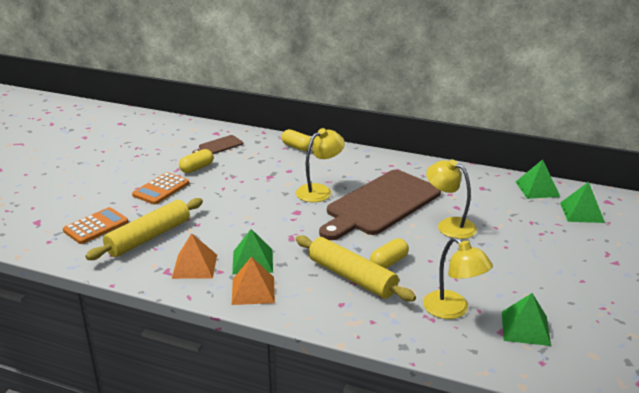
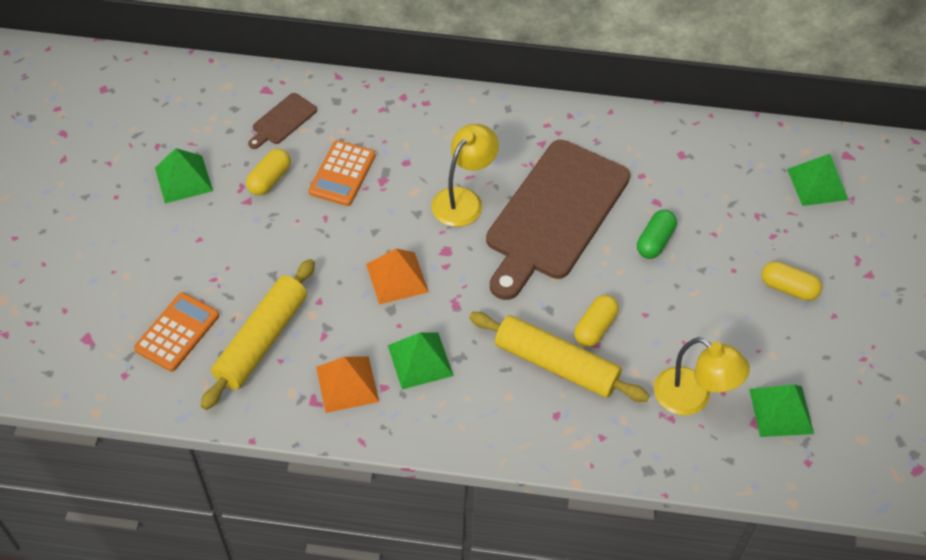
camera: 15 degrees left, 25 degrees up
orange calculator [132,172,189,204] -> orange calculator moved to [309,140,376,206]
orange pyramid [232,257,275,305] -> orange pyramid moved to [366,249,429,305]
yellow capsule [281,129,313,151] -> yellow capsule moved to [762,261,822,301]
yellow lamp [426,159,477,239] -> green capsule [637,210,677,259]
green pyramid [516,159,560,199] -> green pyramid moved to [155,148,213,204]

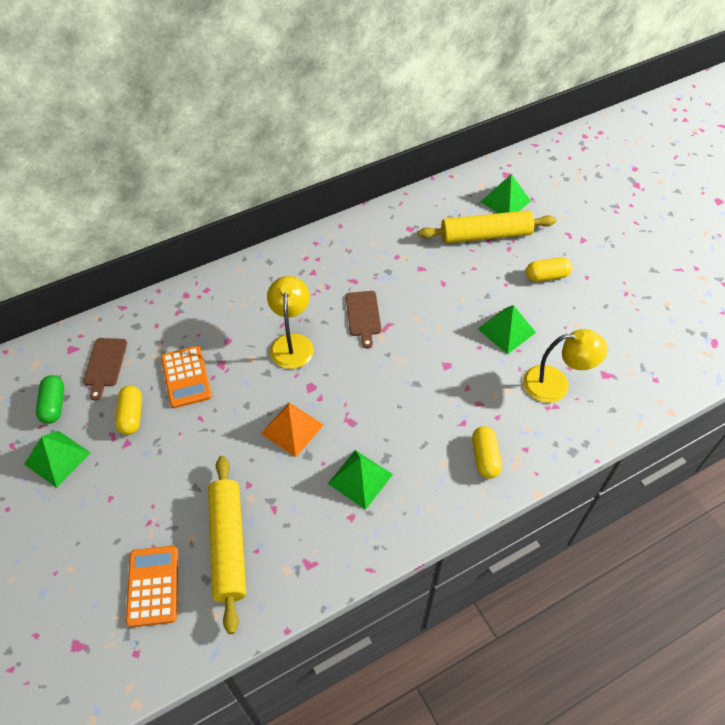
camera: 35 degrees left, 0 degrees up
orange pyramid [316,356,379,413] -> none
yellow rolling pin [469,312,650,402] -> yellow rolling pin moved to [418,210,556,243]
brown cutting board [486,140,630,300] -> brown cutting board [346,291,381,348], size x0.41
yellow capsule [574,295,619,347] -> yellow capsule moved to [472,426,502,478]
green capsule [637,210,677,259] -> green capsule moved to [36,375,64,424]
green pyramid [749,385,814,437] -> green pyramid moved to [478,305,536,354]

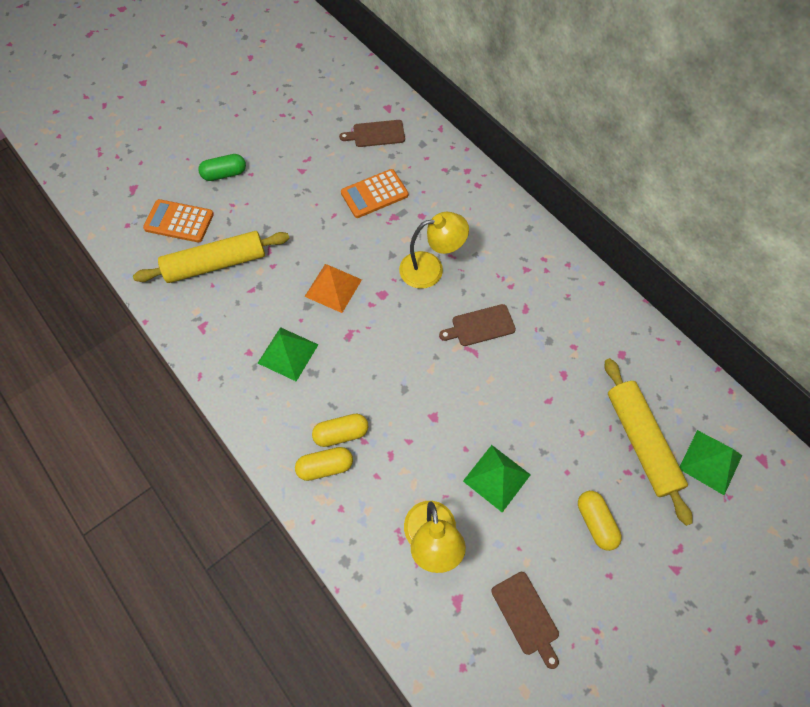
camera: 80 degrees right, 10 degrees up
green pyramid [24,431,90,488] -> none
green capsule [36,375,64,424] -> green capsule moved to [198,154,246,181]
yellow capsule [115,386,142,435] -> yellow capsule moved to [312,414,368,447]
orange calculator [126,546,178,627] -> orange calculator turned 150 degrees counterclockwise [143,199,214,243]
none -> brown cutting board [491,572,559,669]

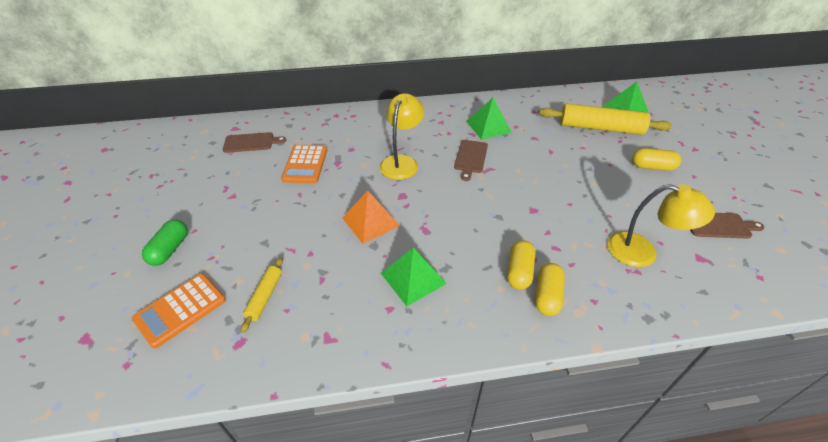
camera: 60 degrees left, 20 degrees down
yellow rolling pin [133,231,290,283] -> yellow rolling pin [241,258,283,333], size x0.49
brown cutting board [339,120,405,147] -> brown cutting board turned 120 degrees counterclockwise [223,132,286,153]
green pyramid [463,445,531,513] -> green pyramid moved to [467,98,512,140]

